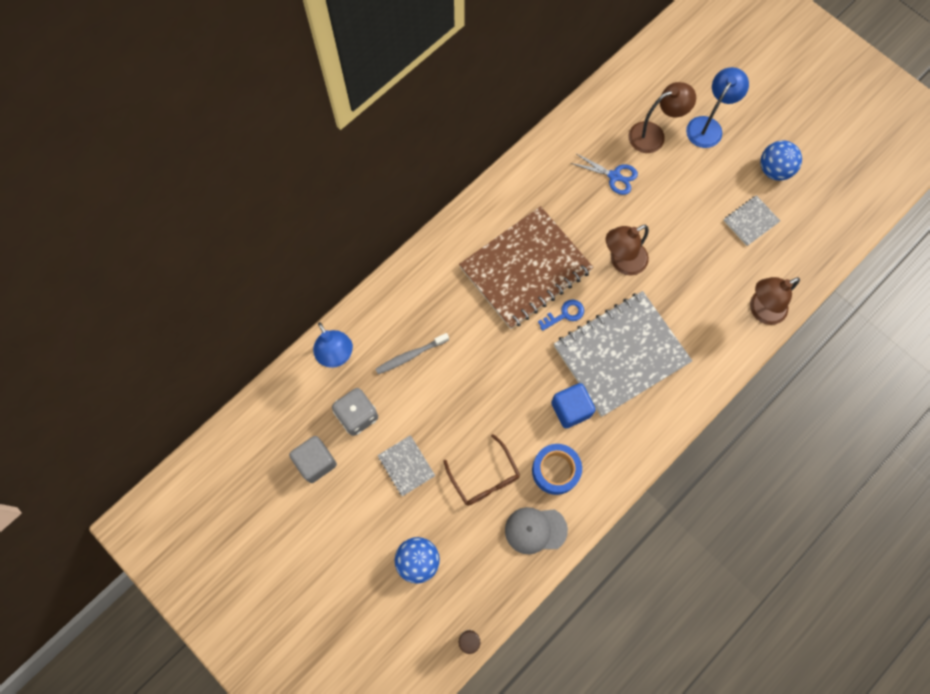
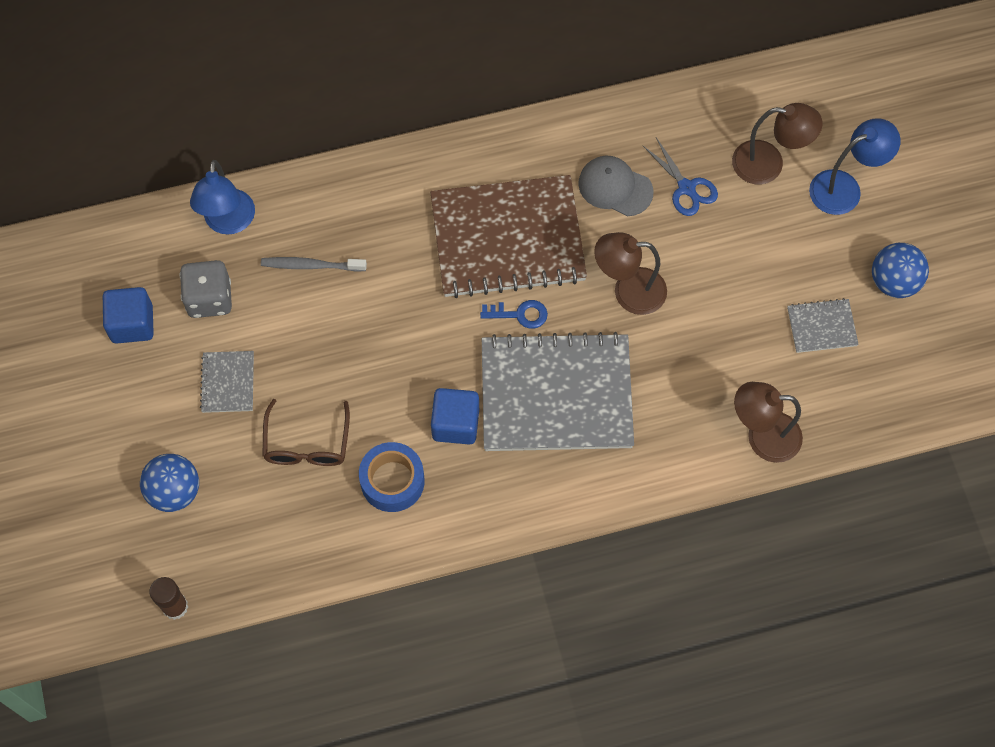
camera: 30 degrees right, 5 degrees down
grey cube [289,436,337,483] -> blue cube [103,287,154,343]
grey cap [505,507,568,554] -> grey cap moved to [578,156,653,216]

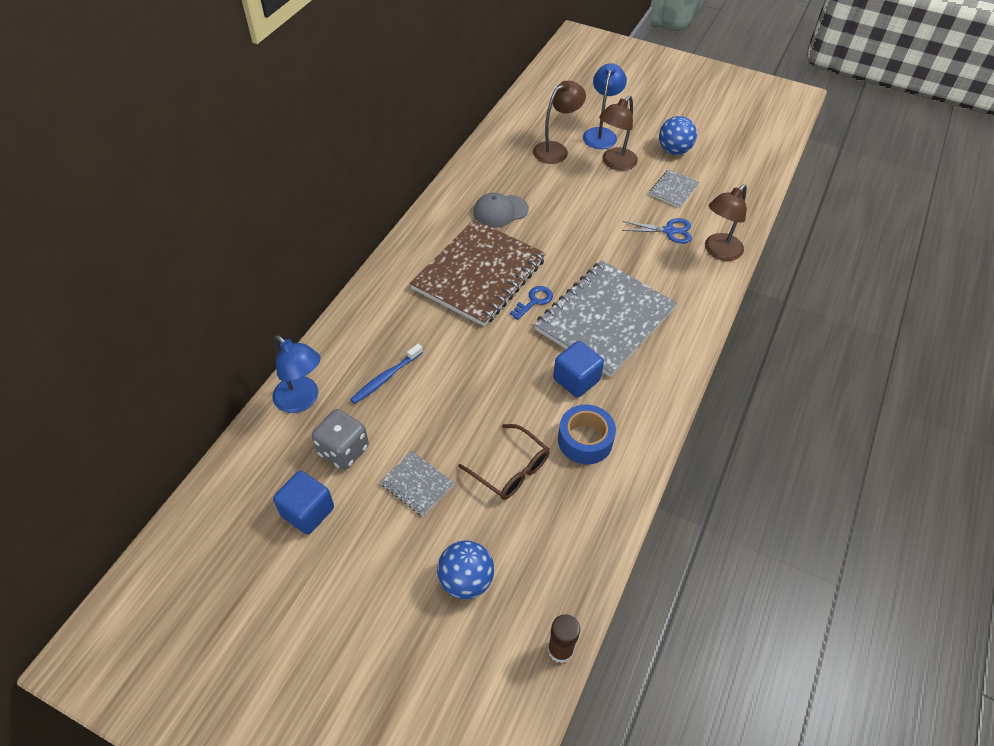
camera: 50 degrees left, 15 degrees down
grey toothbrush [261,257,367,272] -> blue toothbrush [350,344,423,404]
brown lamp [594,232,667,315] -> brown lamp moved to [599,96,638,171]
blue scissors [643,137,718,216] -> blue scissors moved to [622,218,692,244]

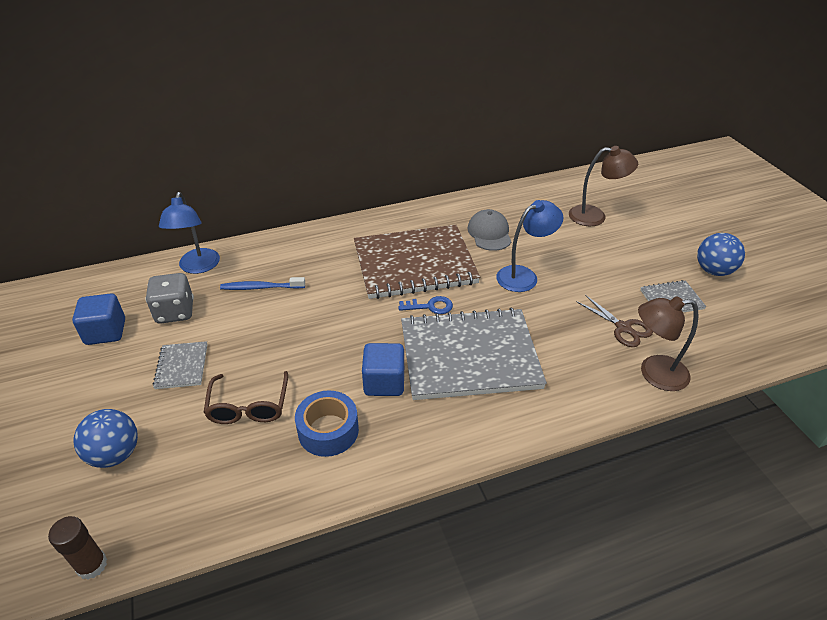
camera: 45 degrees right, 10 degrees down
grey cap [473,192,529,228] -> grey cap turned 60 degrees clockwise [468,209,512,251]
blue lamp [583,63,627,149] -> blue lamp moved to [496,200,563,292]
brown lamp [599,96,638,171] -> none
blue scissors [622,218,692,244] -> brown scissors [576,295,653,347]

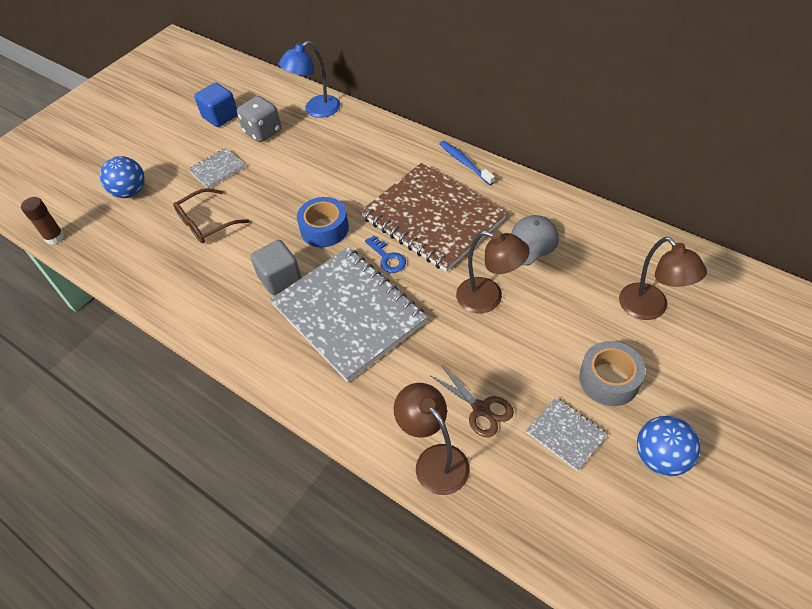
camera: 60 degrees right, 10 degrees up
blue toothbrush [220,277,305,290] -> blue toothbrush moved to [439,140,495,185]
blue tape [295,390,359,457] -> blue tape moved to [297,197,349,247]
blue cube [362,343,404,396] -> grey cube [250,240,302,295]
blue lamp [496,200,563,292] -> brown lamp [456,231,530,313]
brown scissors [576,295,653,347] -> brown scissors turned 60 degrees counterclockwise [431,365,514,437]
none -> grey tape [579,341,645,406]

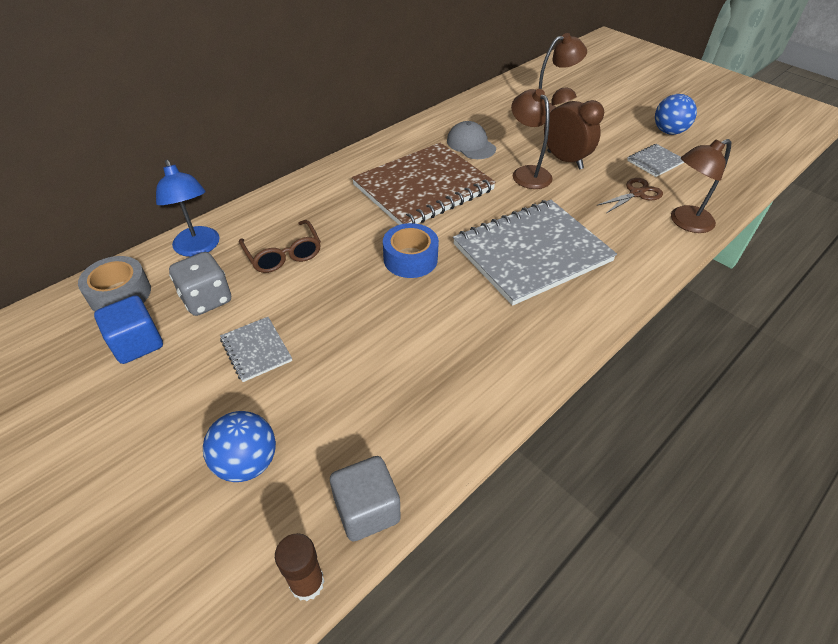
camera: 85 degrees left, 5 degrees down
brown glasses [173,188,249,243] -> brown glasses moved to [239,220,321,273]
grey cube [250,240,302,295] -> grey cube moved to [330,456,401,542]
blue key [365,235,406,273] -> none
blue toothbrush [439,140,495,185] -> none
brown lamp [456,231,530,313] -> brown lamp turned 60 degrees counterclockwise [511,89,553,189]
grey tape [579,341,645,406] -> grey tape moved to [78,256,151,312]
none -> brown clock [544,87,604,169]

